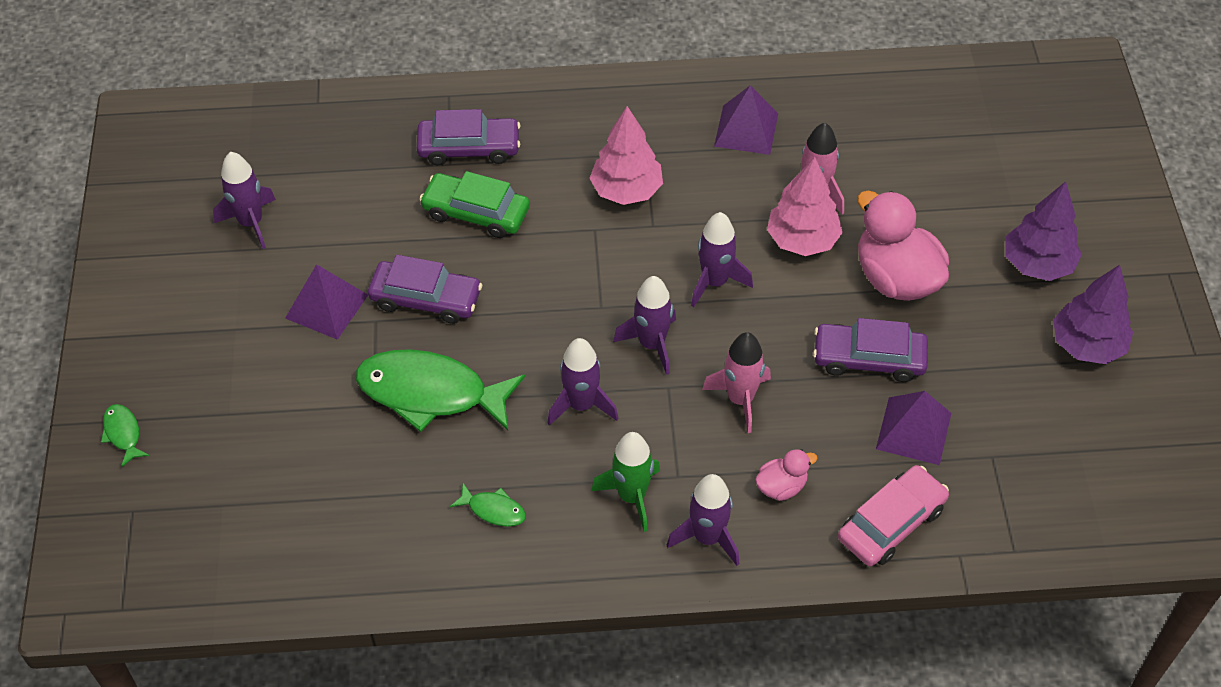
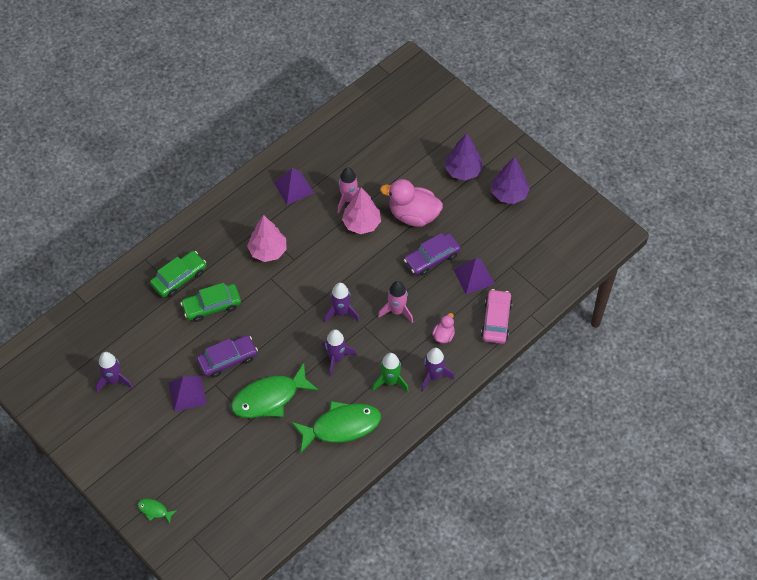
camera: 40 degrees left, 5 degrees up
purple car [417,109,521,165] -> green car [150,251,206,297]
green fish [450,483,526,527] -> green fish [292,401,381,453], size x2.30
purple rocket [691,212,753,307] -> none

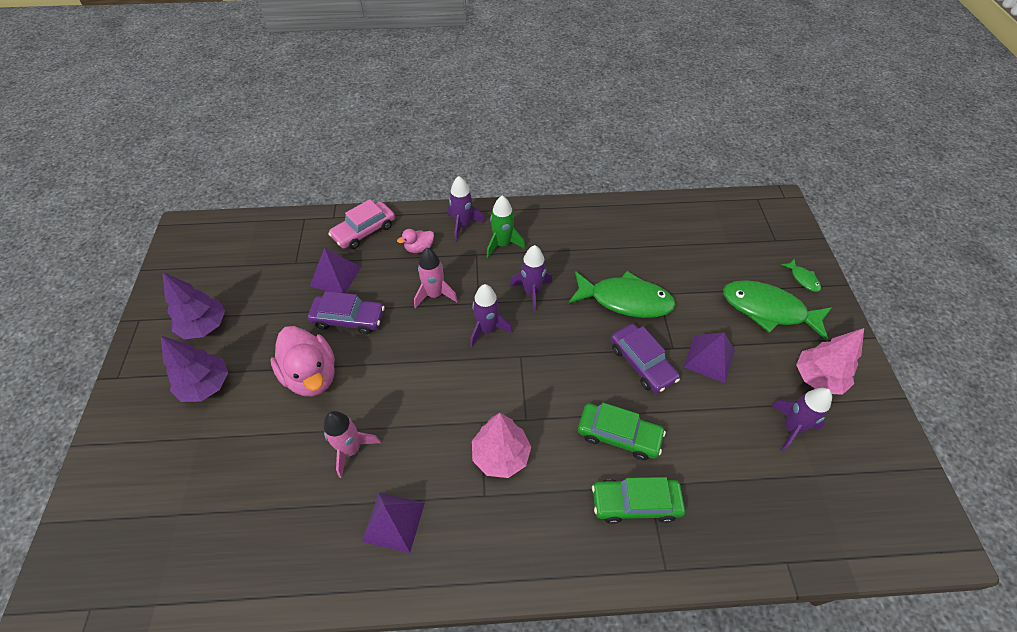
camera: 140 degrees left, 5 degrees down
purple car [197,335,258,378] -> purple car turned 135 degrees counterclockwise [611,324,680,393]
green fish [292,401,381,453] -> green fish moved to [723,280,832,341]
pink tree [342,187,381,234] -> pink tree moved to [796,328,864,395]

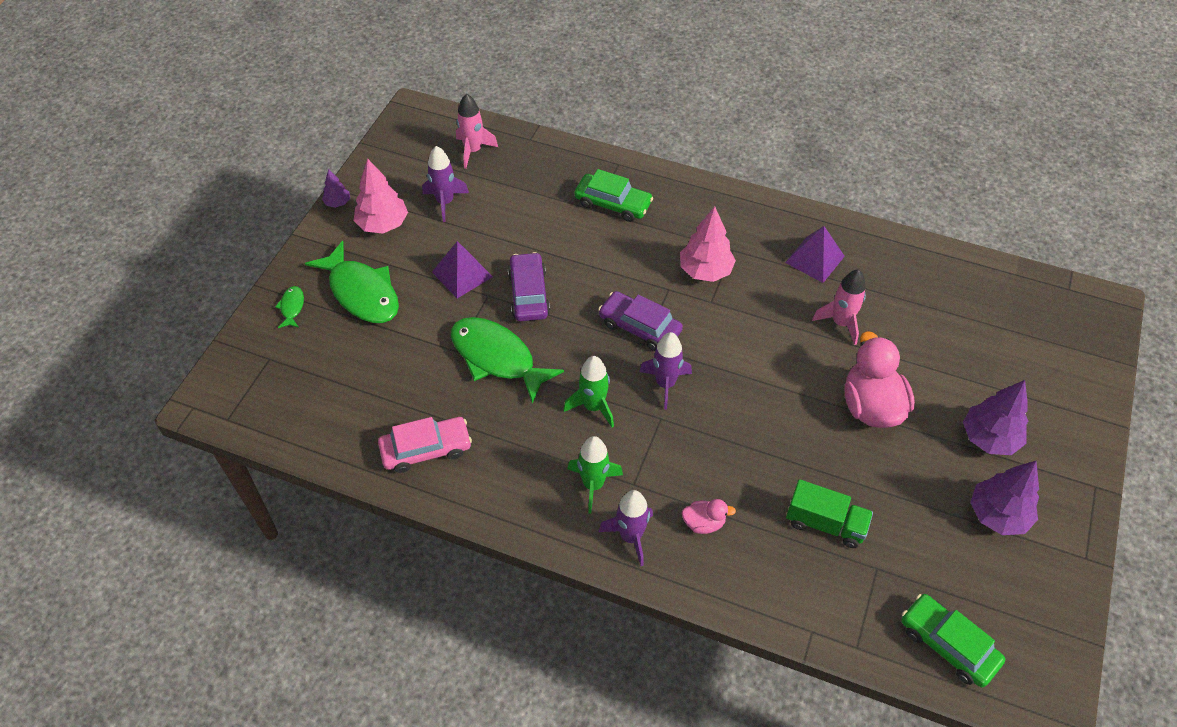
camera: 155 degrees left, 0 degrees up
purple car [308,291,385,334] -> purple car moved to [598,291,683,351]
purple pyramid [310,248,361,293] -> green truck [786,479,873,548]
pink car [328,199,395,249] -> pink car moved to [378,417,472,473]
pink rocket [414,248,458,308] -> pink rocket moved to [456,93,498,169]
purple rocket [510,245,552,313] -> green rocket [563,356,614,428]
green car [578,403,666,460] -> green car moved to [901,594,1005,687]
none -> purple tree [322,169,350,208]

